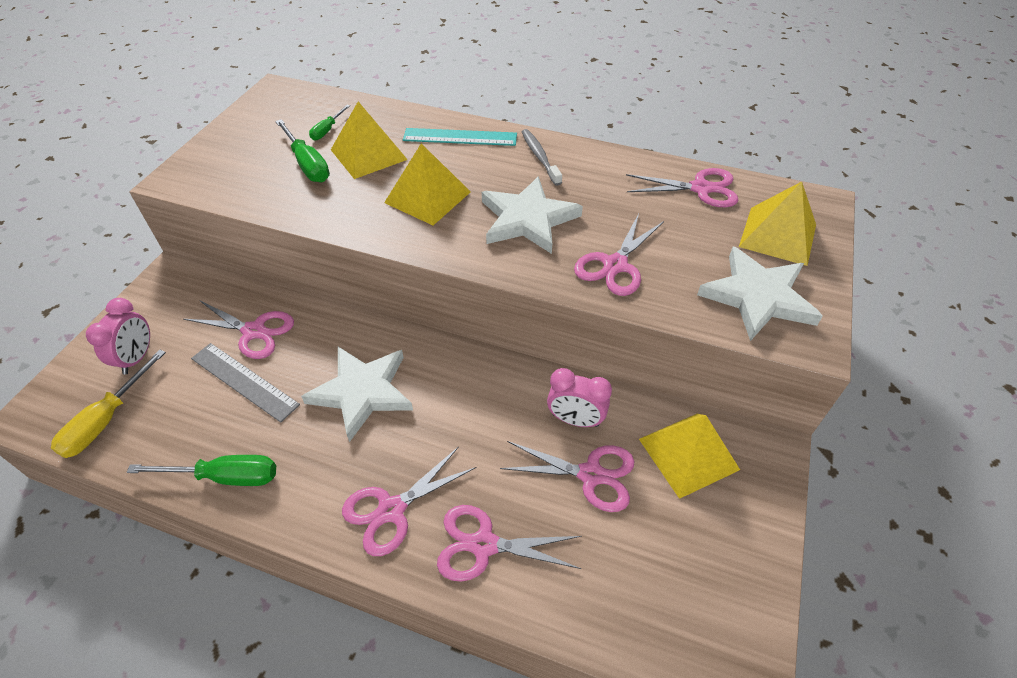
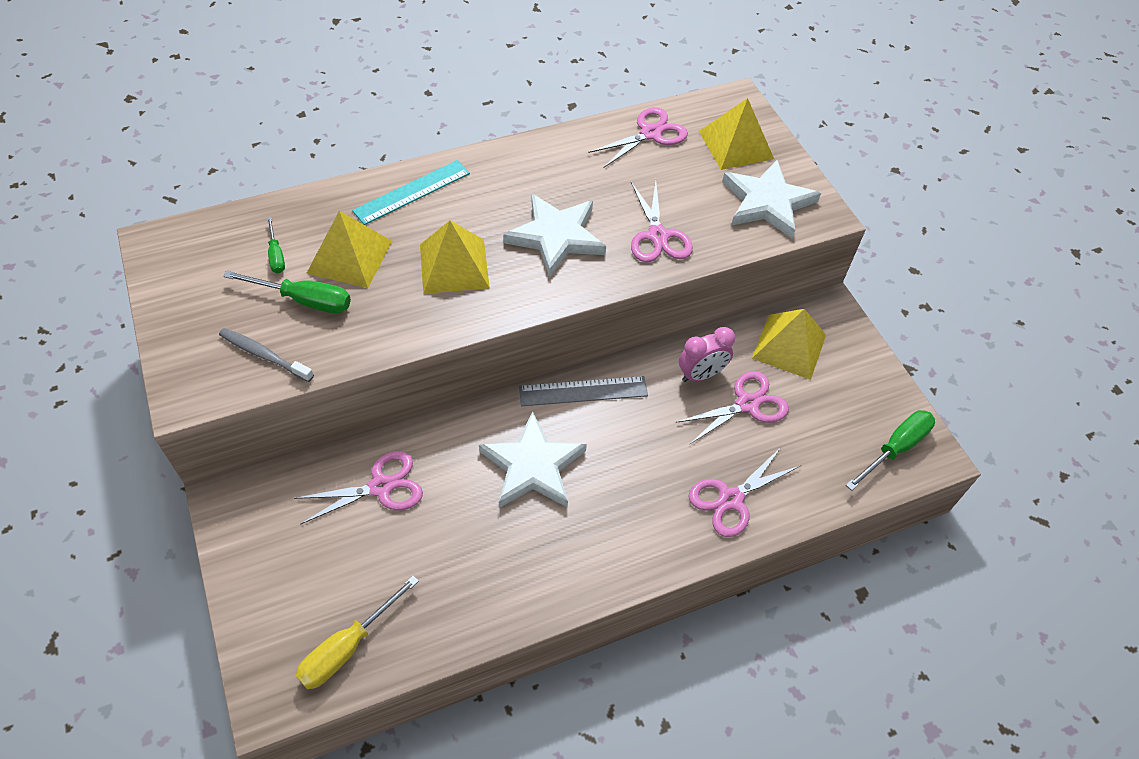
camera: 45 degrees left, 5 degrees up
yellow screwdriver [51,349,166,458] -> yellow screwdriver turned 60 degrees clockwise [296,576,419,689]
pink clock [86,298,150,375] -> none
green screwdriver [127,455,276,486] -> green screwdriver moved to [846,410,935,491]
grey ruler [191,343,300,423] -> grey ruler moved to [519,376,648,406]
pink scissors [342,446,477,556] -> none
grey toothbrush [522,129,562,186] -> grey toothbrush moved to [219,328,314,382]

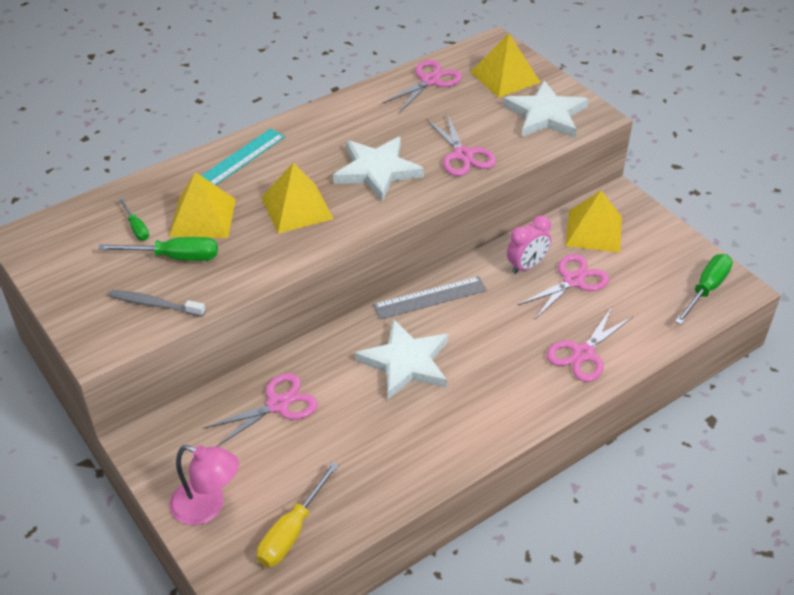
camera: 10 degrees left, 10 degrees down
none -> pink lamp [169,445,239,525]

